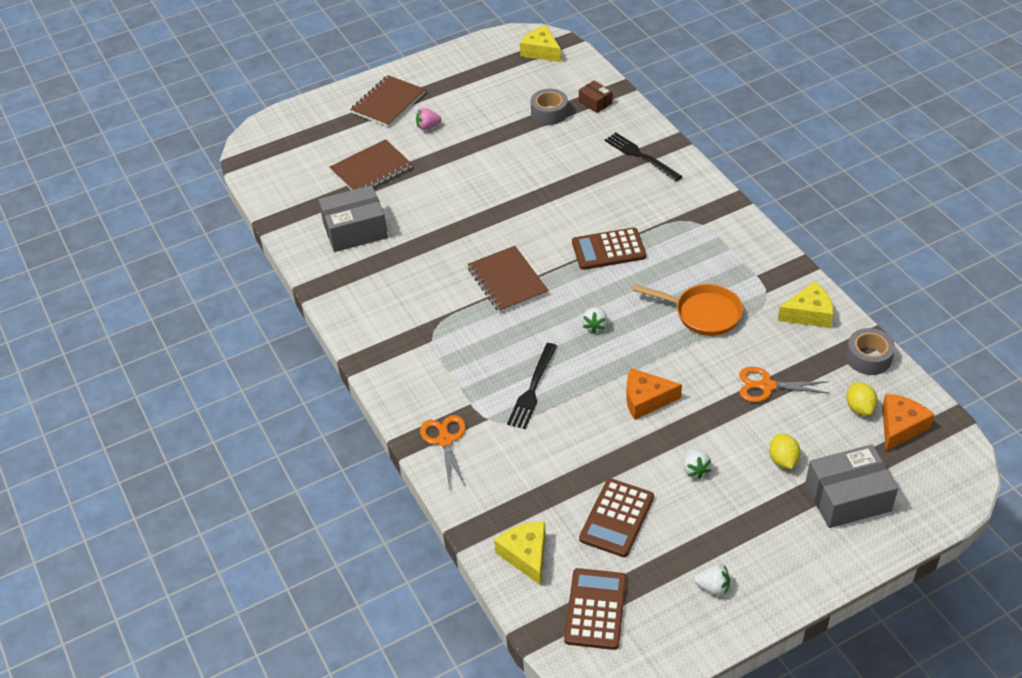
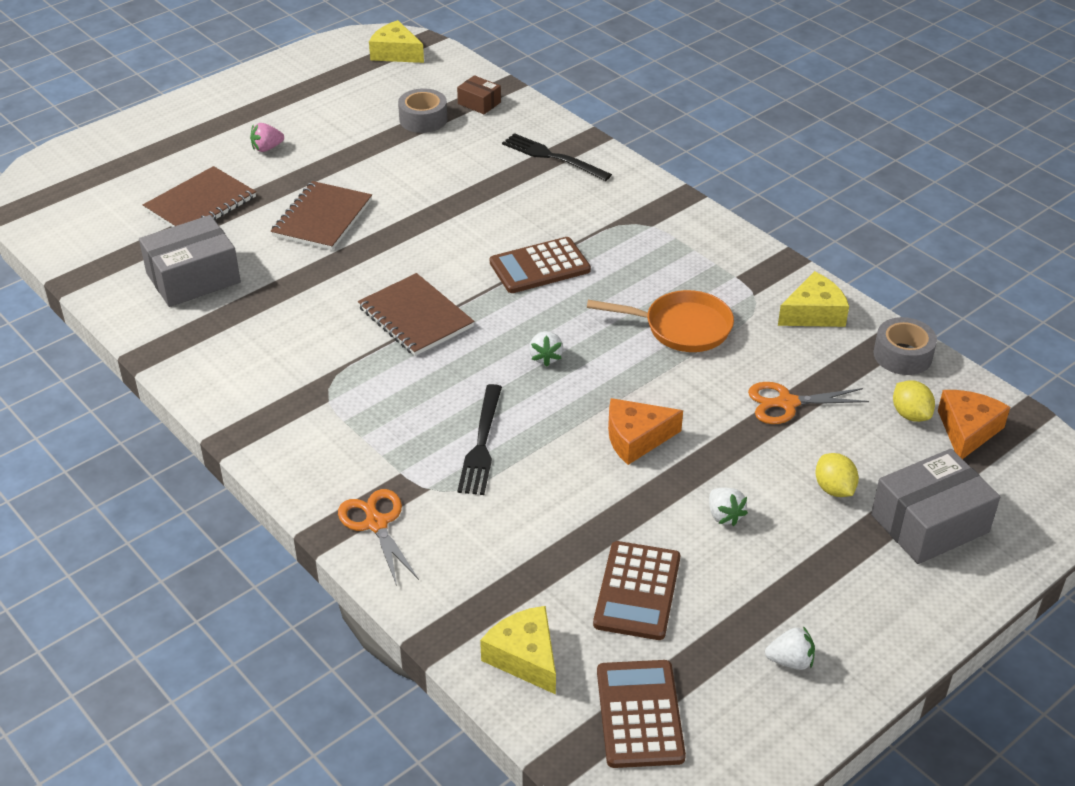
camera: 15 degrees left, 5 degrees down
brown notebook [350,75,426,127] -> brown notebook moved to [271,181,372,250]

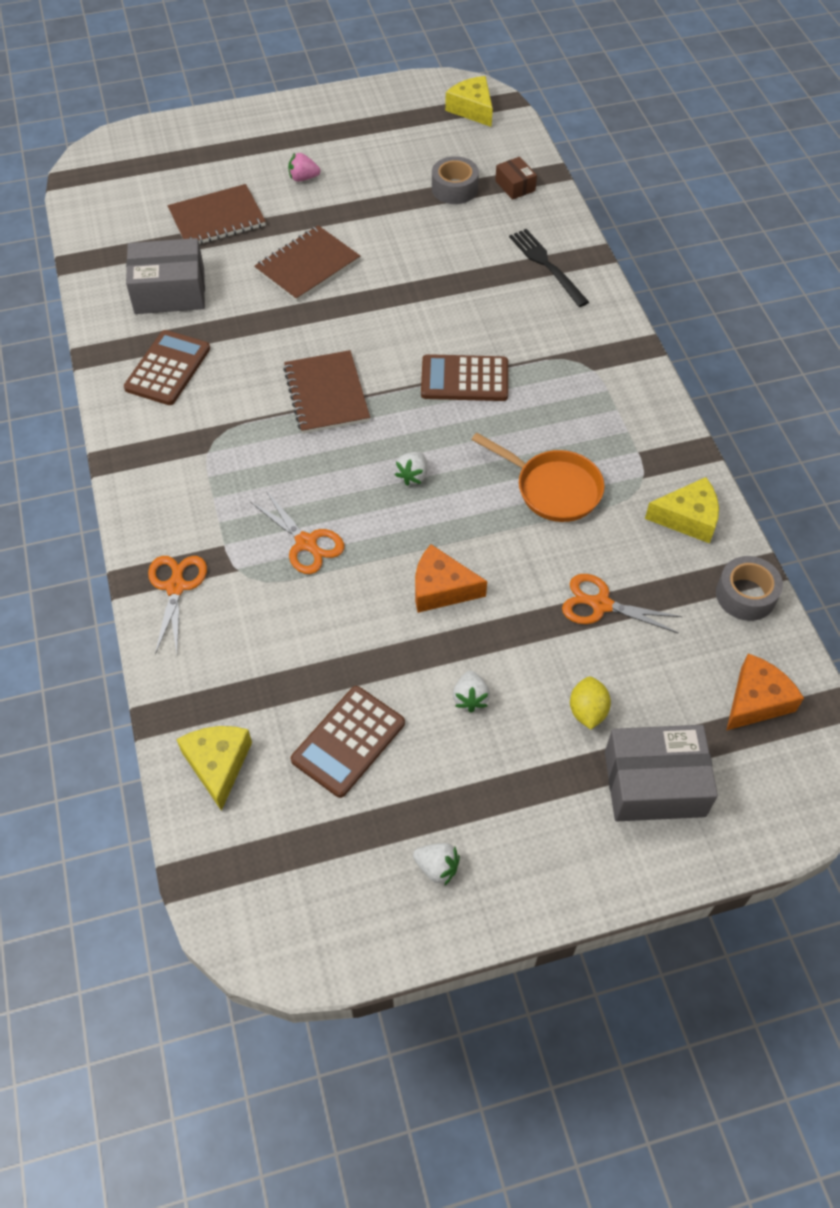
camera: 25 degrees right, 15 degrees up
black fork [457,384,502,495] -> orange scissors [251,491,344,574]
brown calculator [597,660,686,768] -> brown calculator moved to [124,330,210,405]
yellow lemon [893,380,935,422] -> none

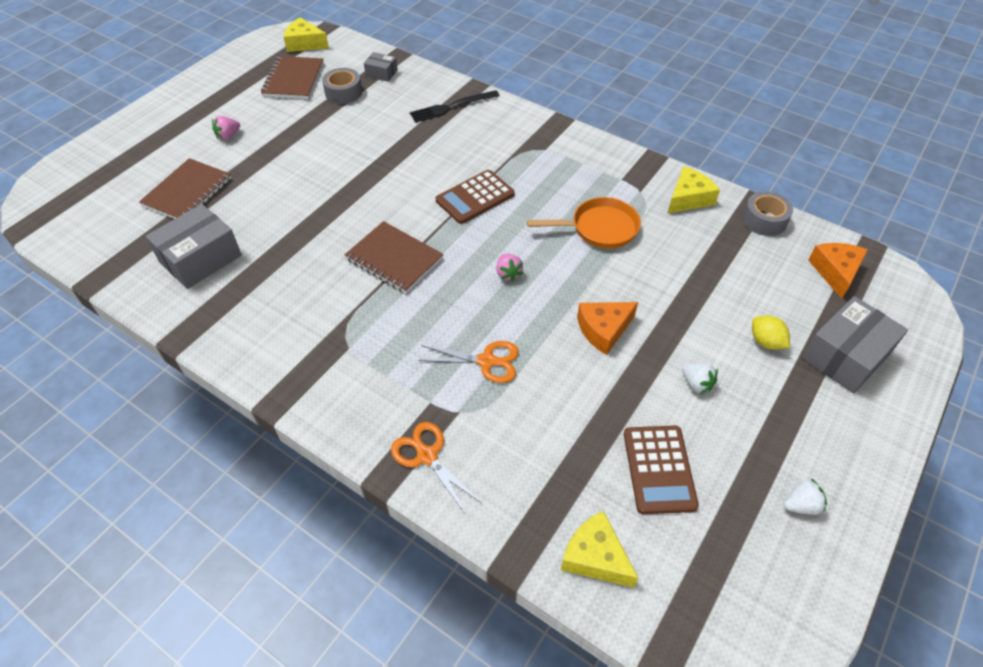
camera: 40 degrees left, 5 degrees down
brown calculator [124,330,210,405] -> none
brown notebook [254,225,360,302] -> brown notebook moved to [261,56,324,99]
white strawberry [395,452,427,486] -> pink strawberry [496,254,523,282]
brown box [495,157,537,200] -> grey box [364,52,398,82]
black fork [509,229,589,307] -> black fork turned 45 degrees counterclockwise [410,90,499,123]
orange scissors [562,574,683,633] -> none

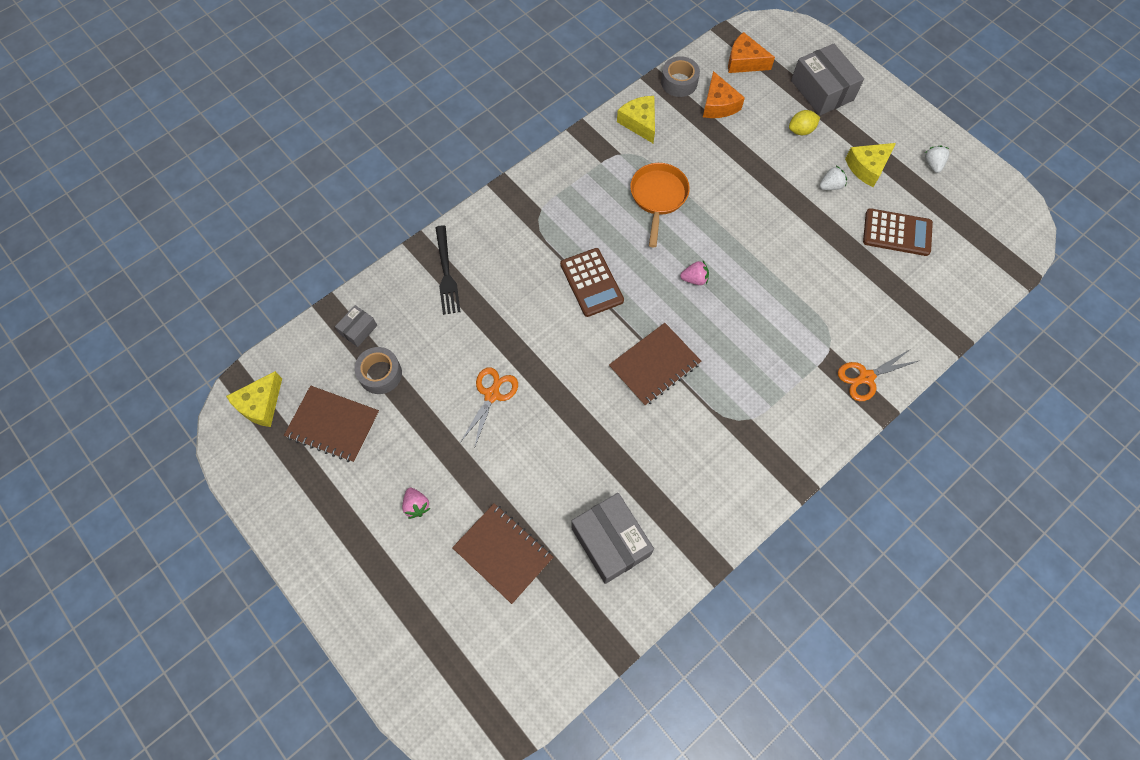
camera: 75 degrees left, 15 degrees up
orange scissors [418,341,519,383] -> orange scissors moved to [460,367,518,449]
yellow cheese [561,511,638,588] -> yellow cheese moved to [845,143,896,187]
orange cheese [577,302,638,355] -> orange cheese moved to [703,71,745,118]

